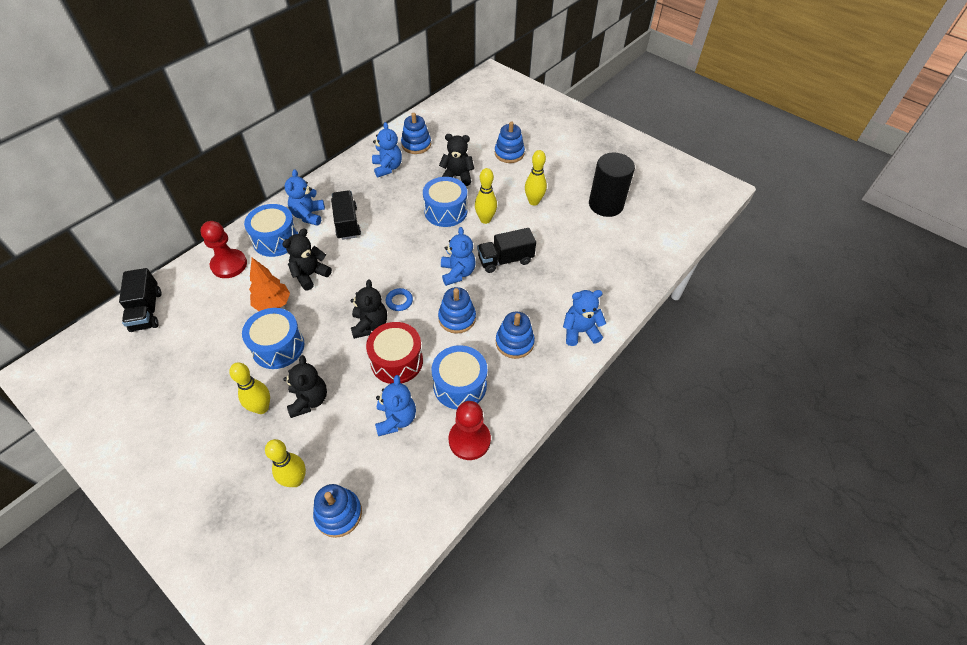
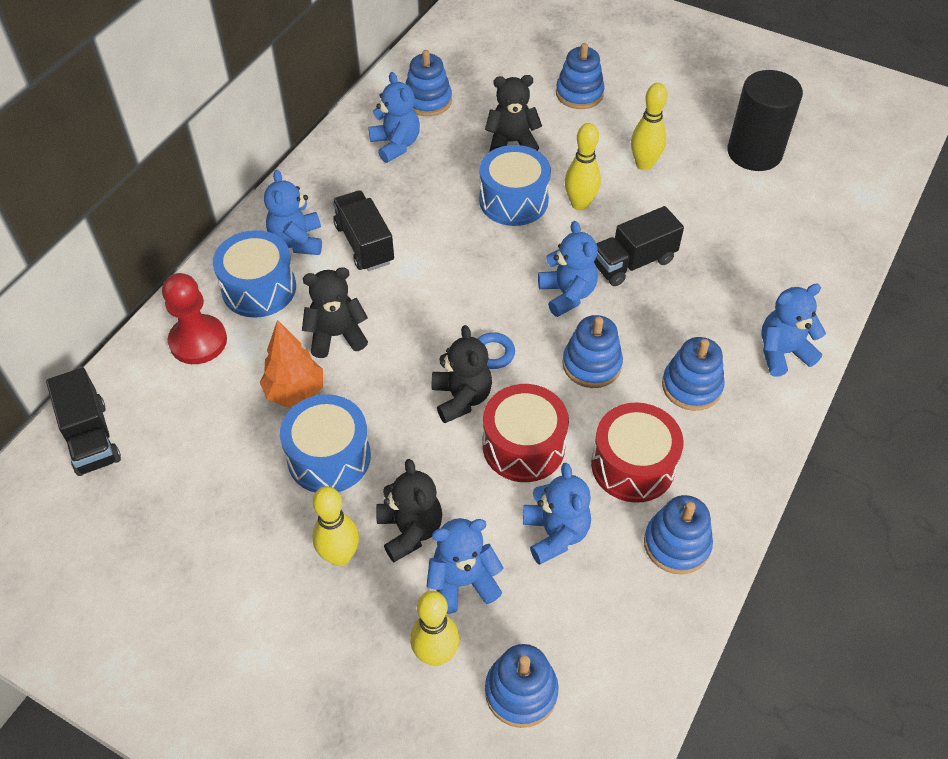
camera: 10 degrees left, 0 degrees up
black teddy bear [282,229,332,290] -> black teddy bear turned 45 degrees clockwise [302,267,368,358]
blue drum [432,345,487,409] -> red drum [591,402,683,503]
red pawn [449,401,491,460] -> blue stacking toy [644,495,713,574]
none -> blue teddy bear [427,518,504,614]

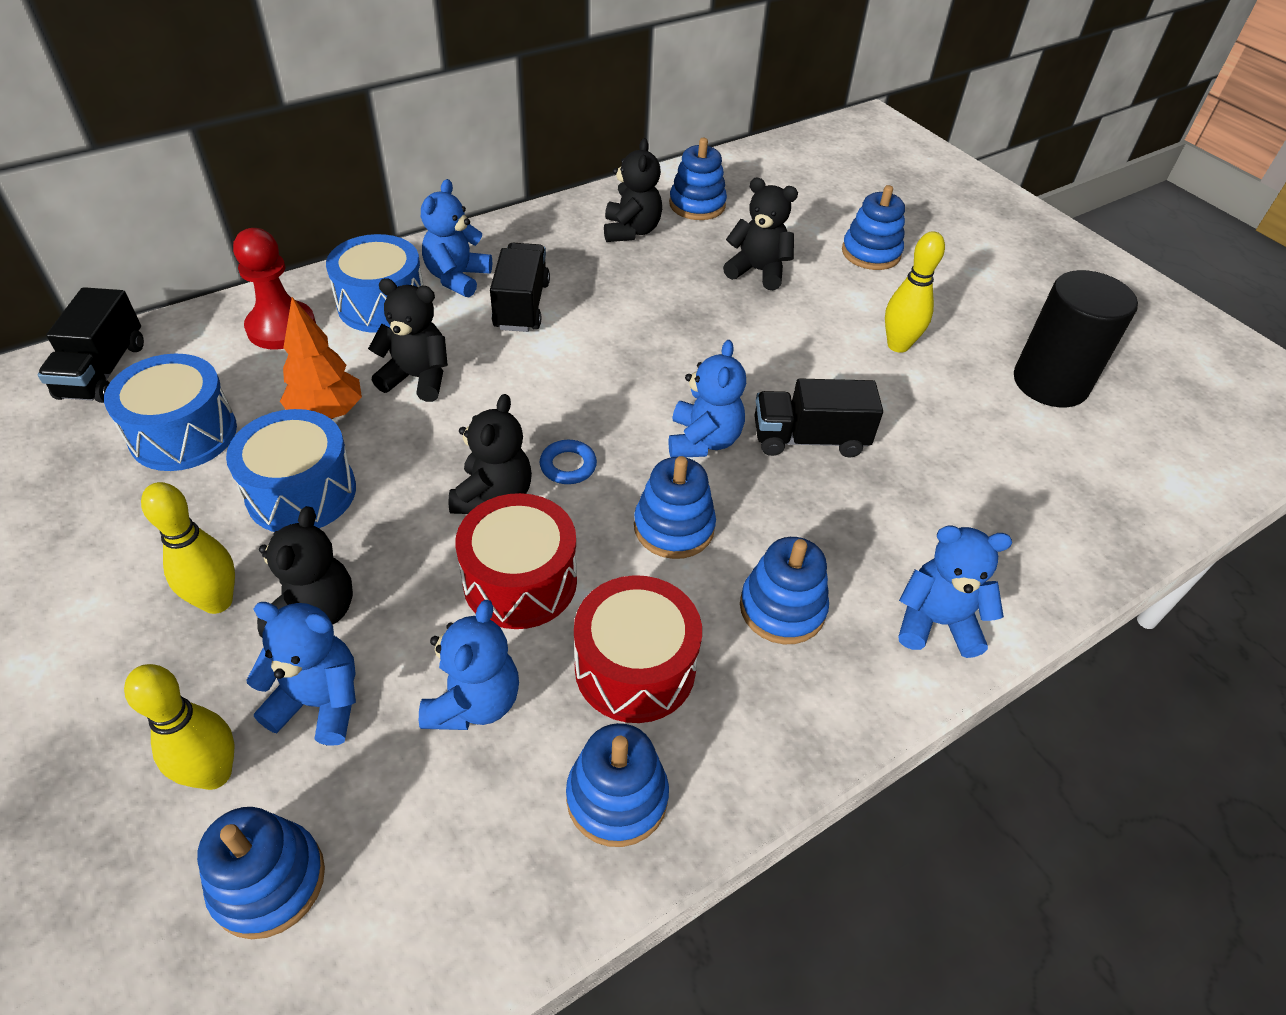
camera: 25 degrees right, 5 degrees down
blue teddy bear [368,72,420,163] -> black teddy bear [604,138,662,242]
blue drum [479,145,551,226] -> blue drum moved to [104,354,237,471]
yellow bowling pin [565,123,601,211] -> none

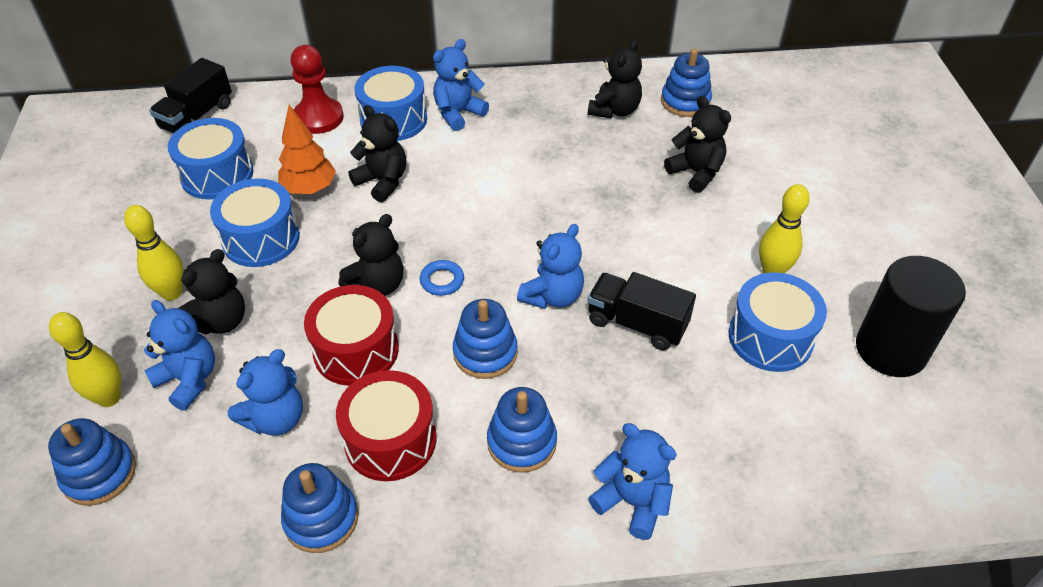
camera: 30 degrees right, 0 degrees up
black truck [490,243,550,332] -> none
blue stacking toy [842,185,905,270] -> none
none -> blue drum [729,272,827,372]

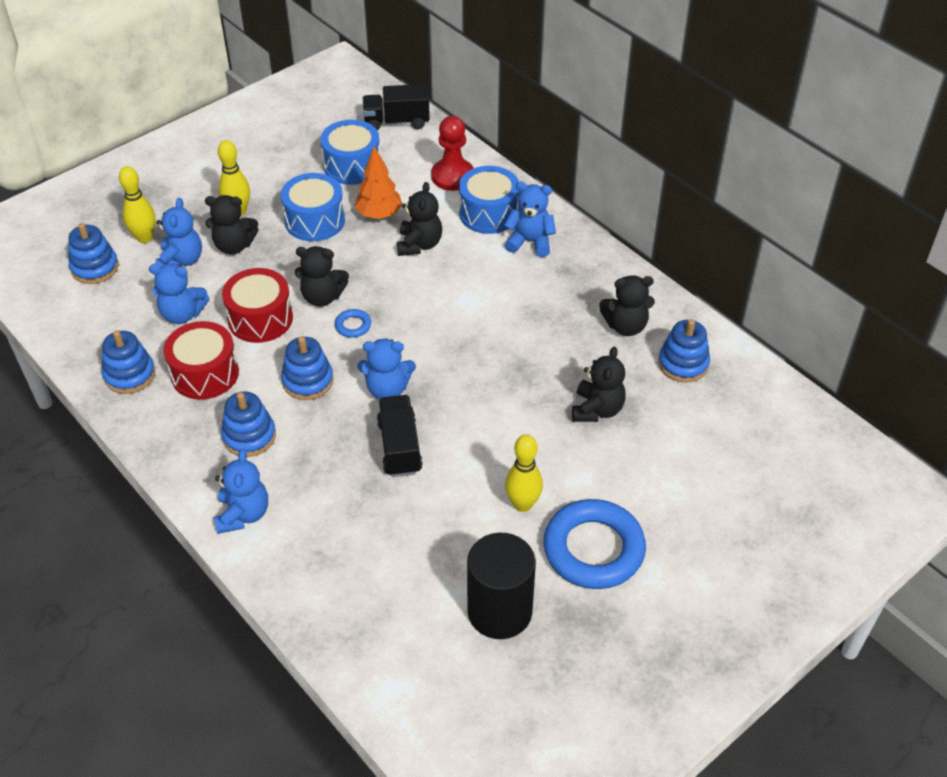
camera: 55 degrees right, 0 degrees up
blue drum [729,272,827,372] -> none
none -> blue ring [543,499,646,589]

